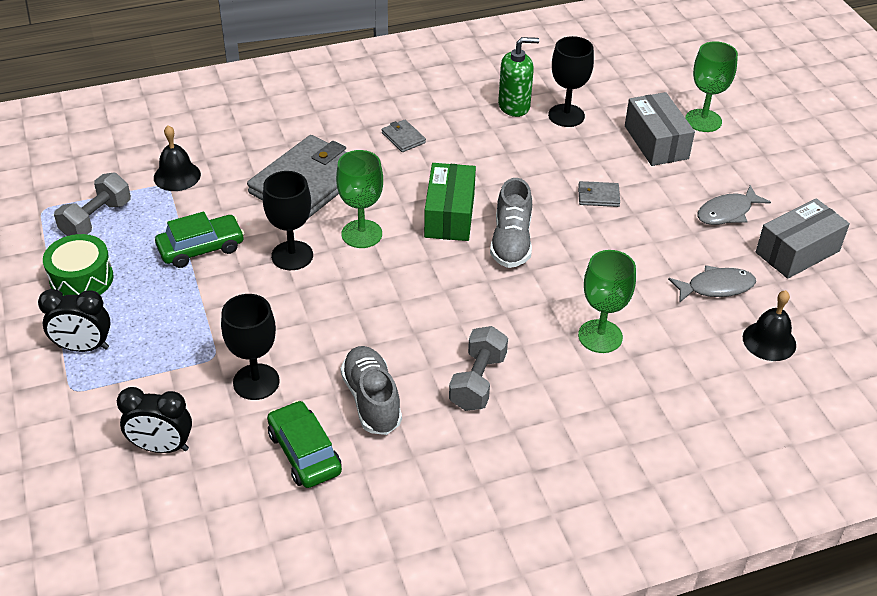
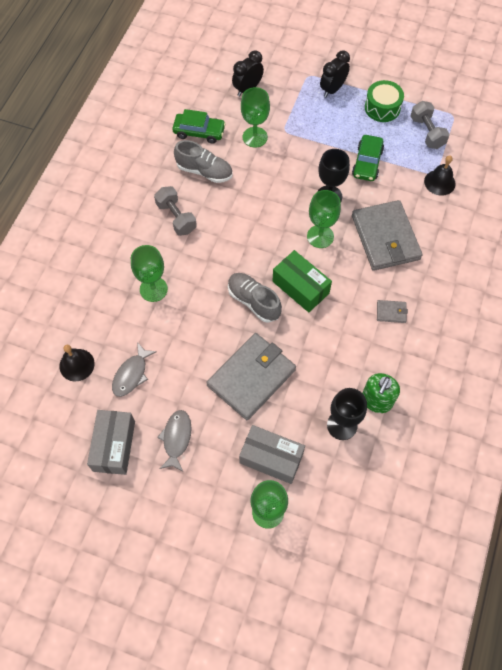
camera: 130 degrees right, 20 degrees up
black goblet [221,294,280,400] -> green goblet [241,87,270,148]
grey wallet [578,181,620,207] -> grey wallet [206,333,296,420], size x2.44

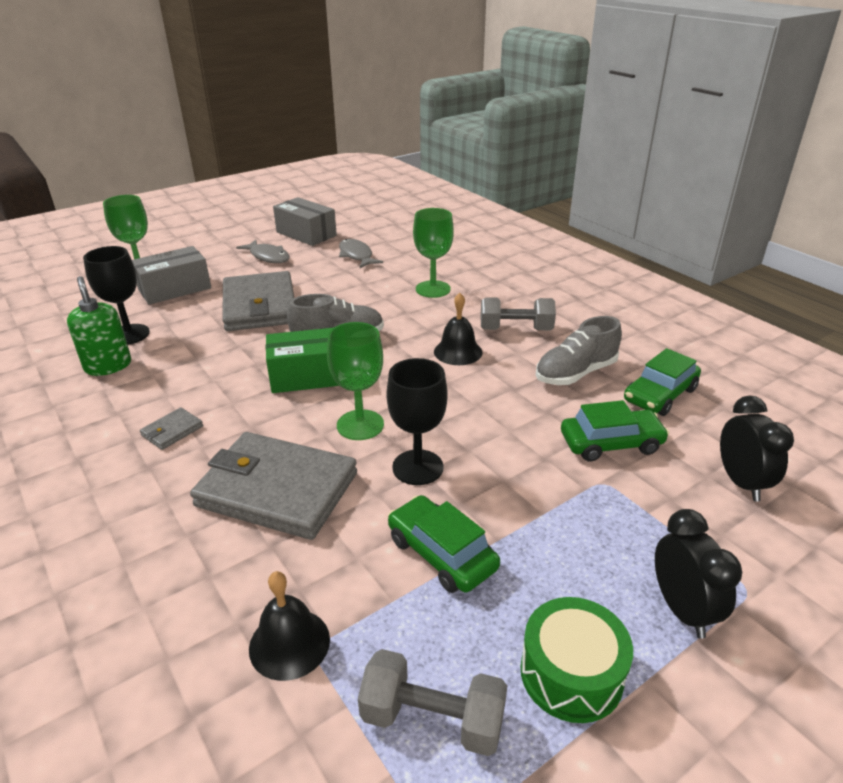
camera: 125 degrees right, 30 degrees down
black bell [59,345,95,381] -> black bell moved to [434,293,482,365]
green goblet [241,87,270,148] -> green car [561,400,669,462]

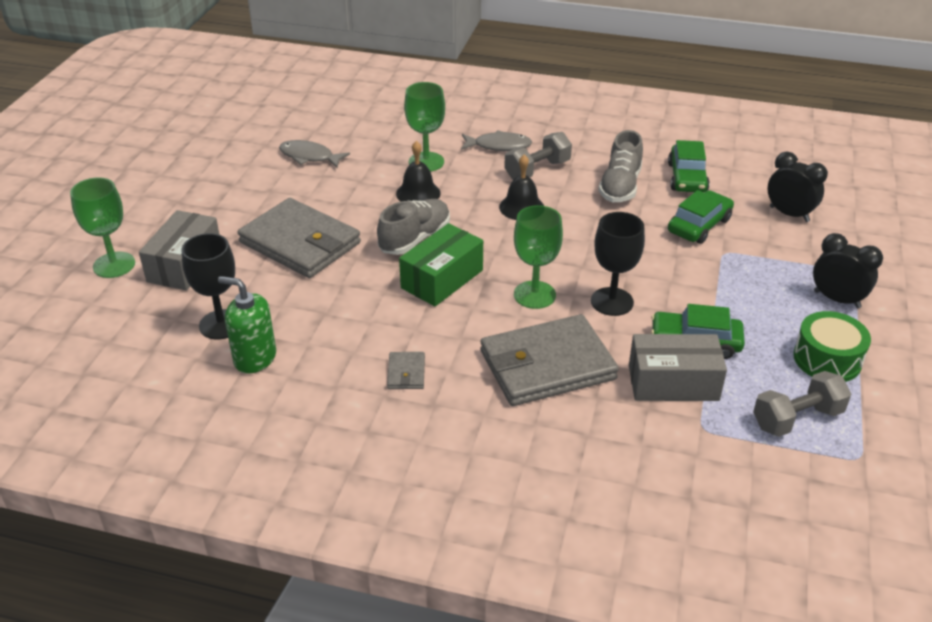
camera: 40 degrees left, 5 degrees up
grey fish [236,240,290,263] -> grey fish moved to [461,130,532,151]
black bell [249,571,330,681] -> black bell moved to [396,141,441,202]
grey box [273,197,337,246] -> grey box moved to [629,334,727,401]

